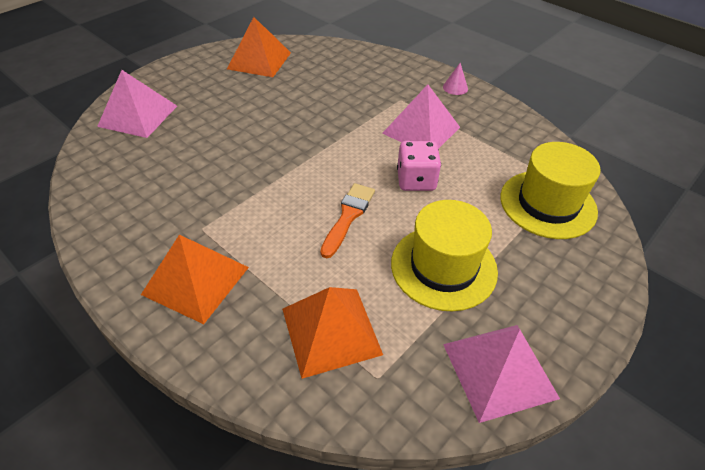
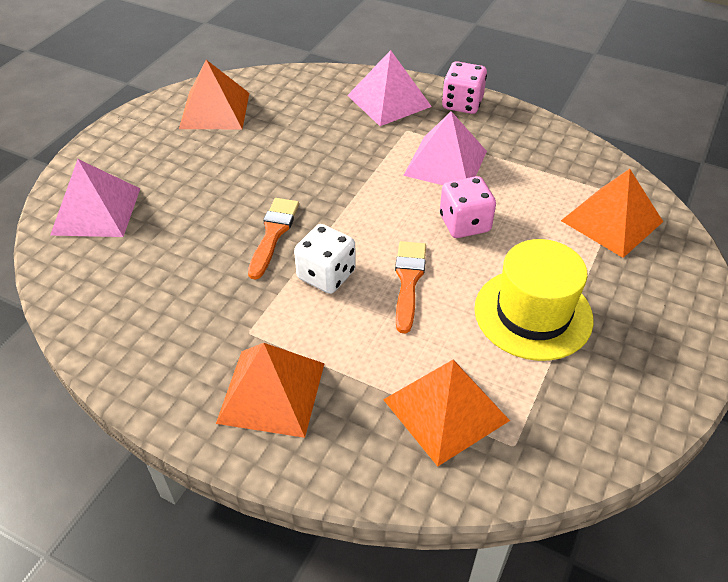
camera: 15 degrees left, 0 degrees up
pink cone [443,63,468,95] -> pink dice [442,61,487,114]
pink pyramid [443,325,560,423] -> pink pyramid moved to [347,50,432,126]
yellow hat [500,142,601,239] -> orange pyramid [561,169,663,258]
none -> orange brush [248,198,299,280]
none -> white dice [294,224,356,294]

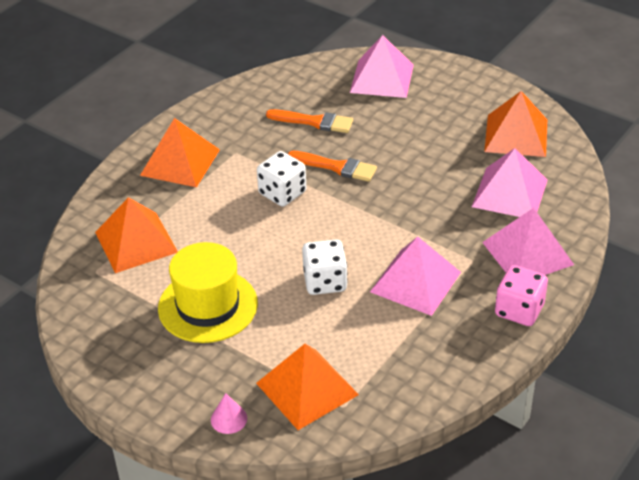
camera: 100 degrees right, 5 degrees down
orange brush [395,241,426,333] -> orange brush moved to [266,109,353,133]
pink dice [440,176,496,238] -> white dice [302,239,348,295]
none -> pink cone [211,393,247,434]
none -> pink pyramid [472,148,548,217]

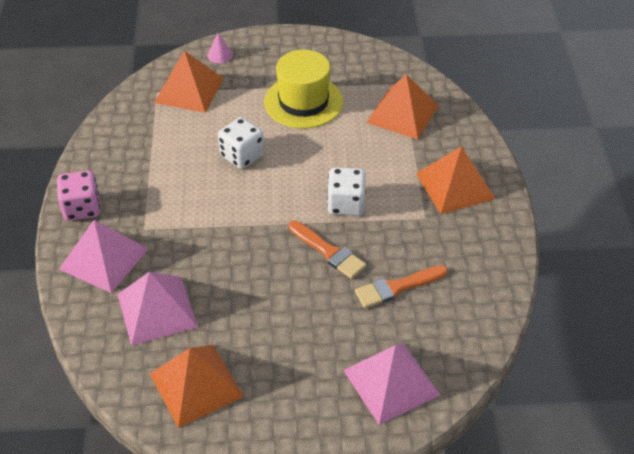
camera: 140 degrees right, 5 degrees up
orange brush [288,151,377,182] -> orange brush turned 120 degrees counterclockwise [288,221,366,279]
pink pyramid [370,236,461,316] -> none

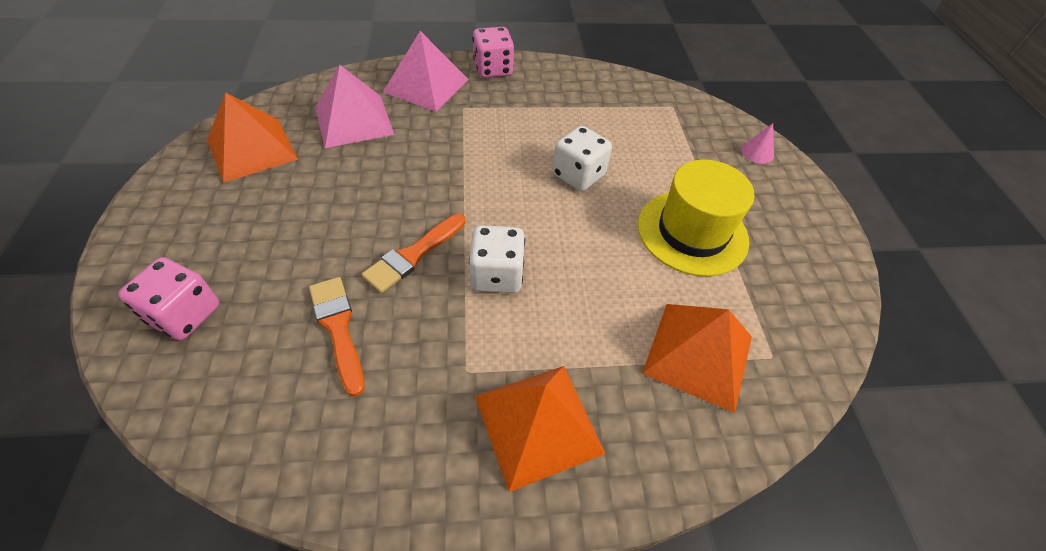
camera: 85 degrees right, 5 degrees up
orange pyramid [154,51,224,113] -> none
pink pyramid [343,343,440,425] -> pink dice [118,257,219,340]

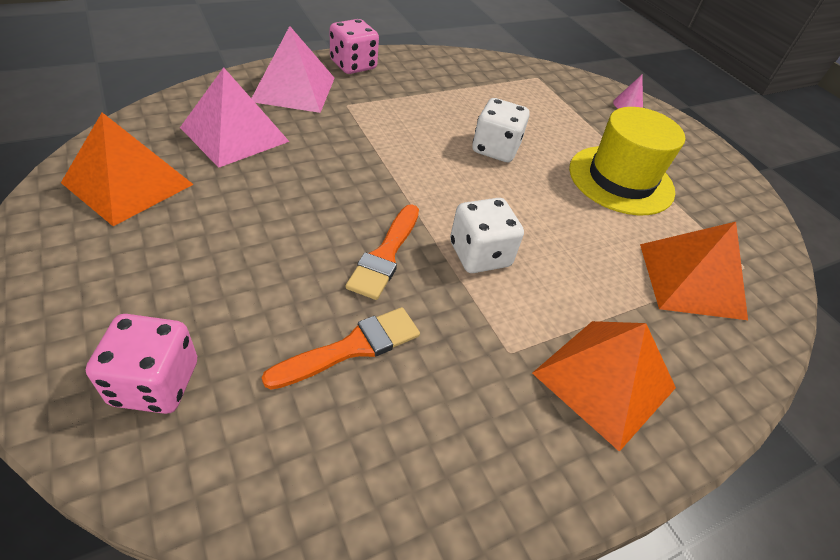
camera: 25 degrees left, 5 degrees down
orange brush [309,277,365,397] -> orange brush turned 105 degrees clockwise [262,307,420,390]

